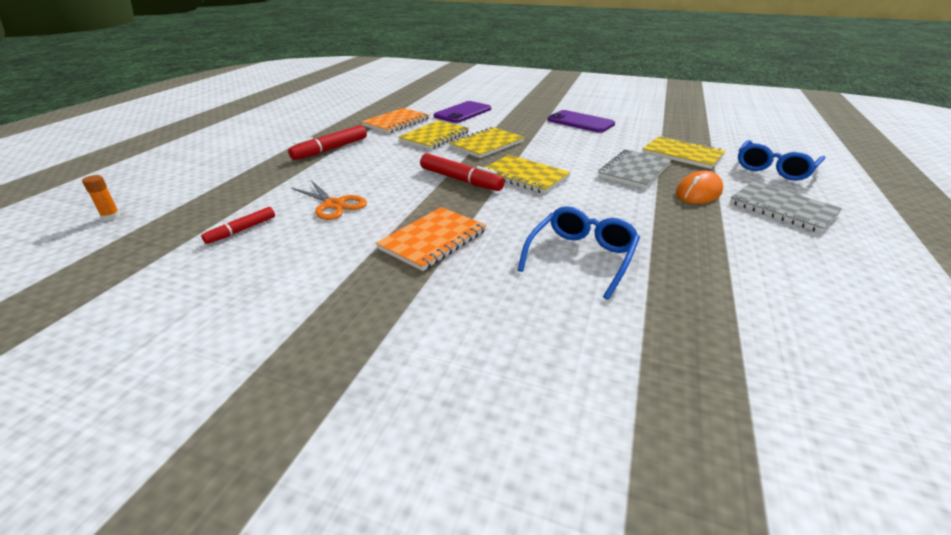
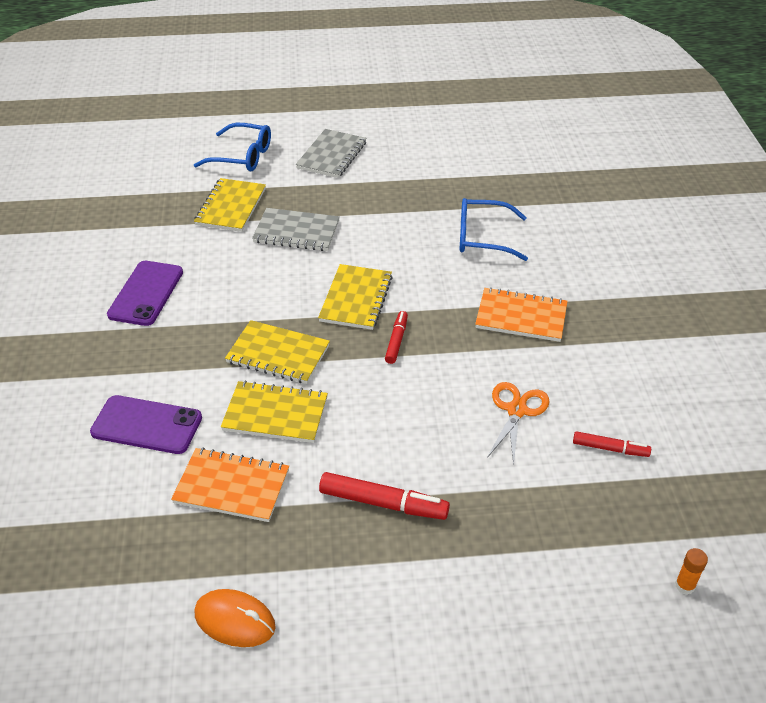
camera: 115 degrees left, 10 degrees up
red marker [420,153,505,191] -> red marker [385,311,408,364], size x0.61
orange mouse [676,170,723,204] -> orange mouse moved to [195,589,276,647]

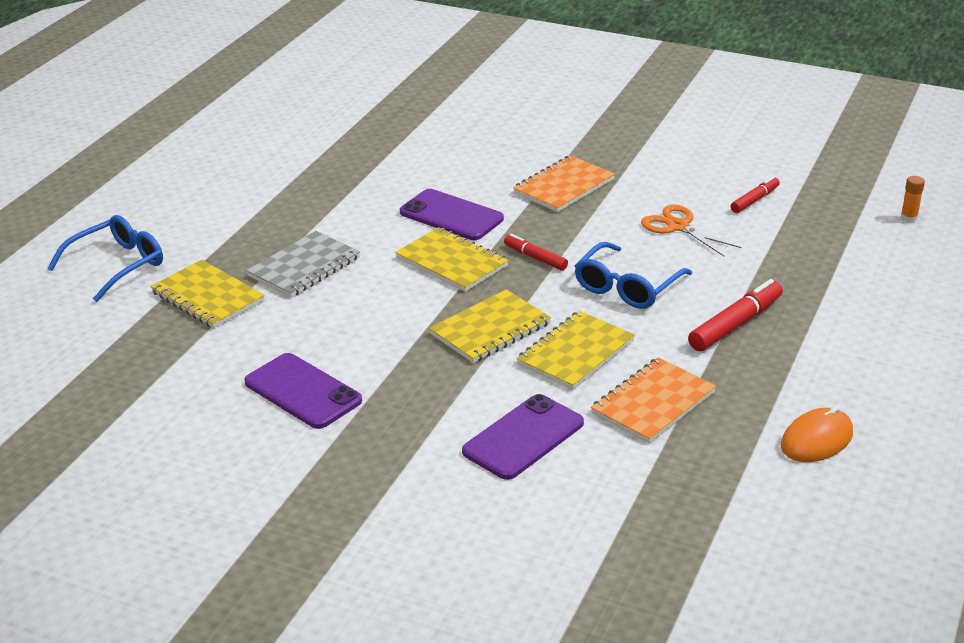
camera: 60 degrees left, 10 degrees down
grey notebook [296,129,366,178] -> none
blue glasses [460,198,528,261] -> blue glasses moved to [575,242,692,309]
none -> purple phone [400,189,504,240]

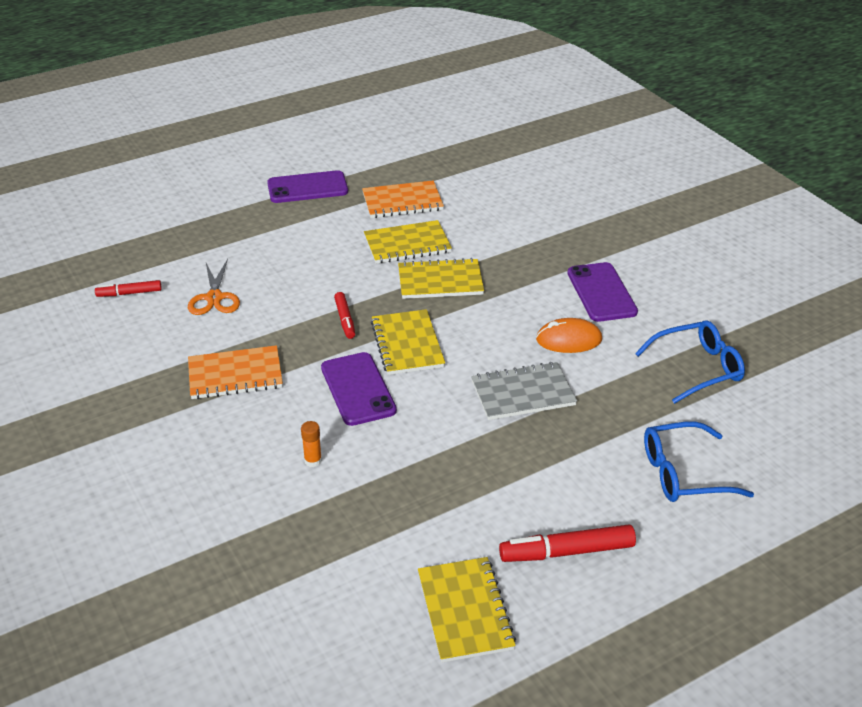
camera: 145 degrees left, 5 degrees up
yellow notebook [150,260,265,328] -> yellow notebook moved to [418,557,516,663]
purple phone [462,394,584,480] -> purple phone moved to [267,170,348,203]
blue glasses [575,242,692,309] -> blue glasses moved to [635,320,745,404]
red marker [688,279,783,351] -> red marker moved to [499,524,636,562]
orange mouse [781,405,853,462] -> orange mouse moved to [536,318,602,353]
orange glue stick [901,176,925,223] -> orange glue stick moved to [301,421,322,467]

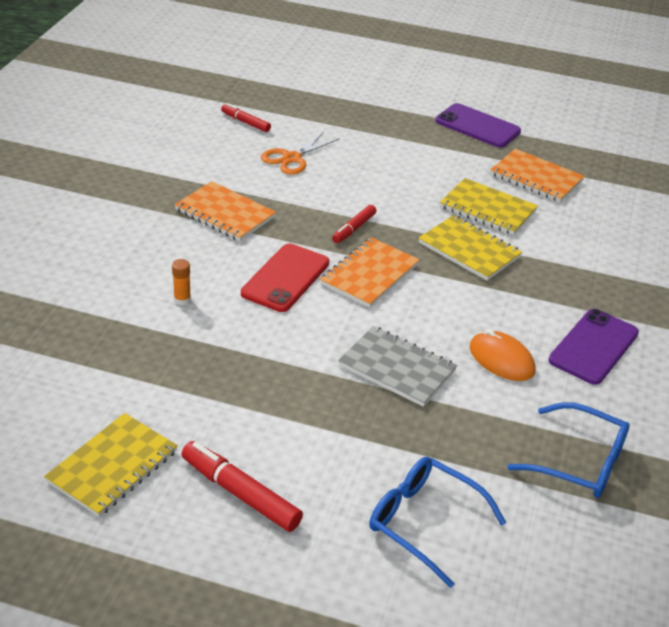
camera: 45 degrees right, 0 degrees up
purple phone [321,352,397,426] -> red phone [241,244,329,312]
yellow notebook [371,309,445,375] -> orange notebook [320,237,420,308]

